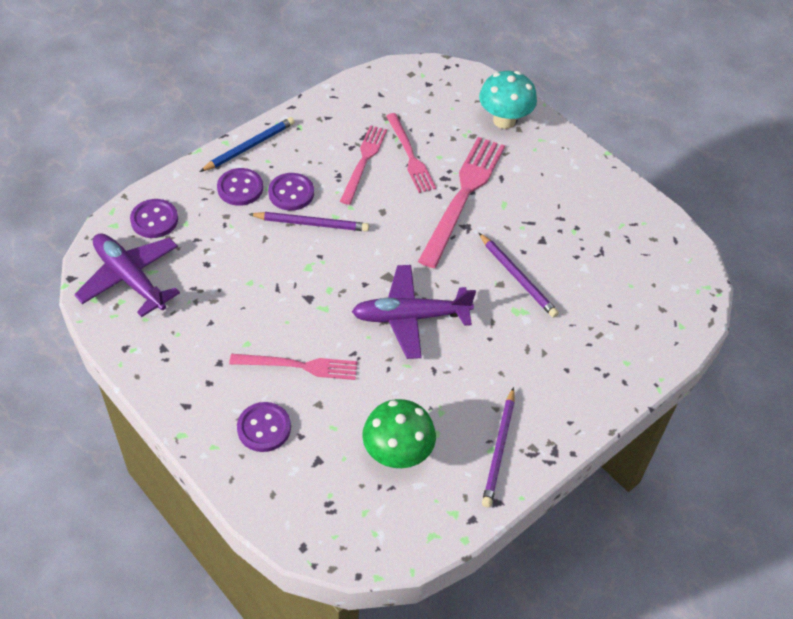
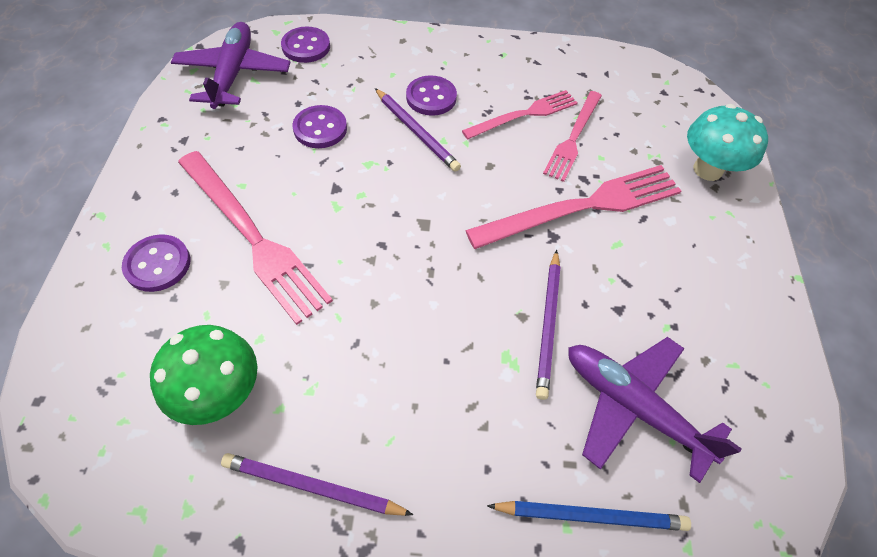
camera: 45 degrees right, 5 degrees up
blue pencil [200,117,295,172] -> blue pencil moved to [487,501,691,531]
purple button [217,168,263,206] -> purple button moved to [293,105,347,148]
pink fork [229,354,358,380] -> pink fork [178,151,333,325], size x1.62
purple plane [352,265,476,359] -> purple plane moved to [568,337,742,483]
purple pencil [482,387,515,507] -> purple pencil turned 45 degrees clockwise [221,453,414,516]

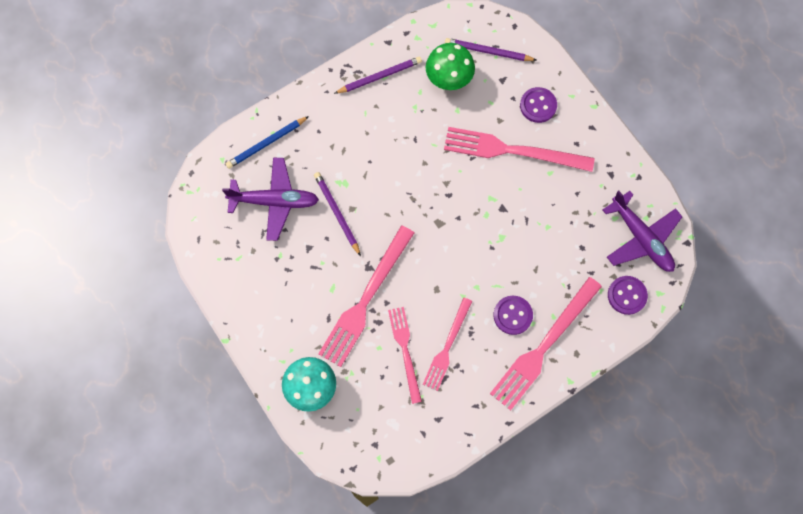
camera: 145 degrees right, 15 degrees up
purple button [293,105,347,148] -> none
purple pencil [375,88,461,172] -> purple pencil moved to [445,38,537,61]
none -> pink fork [490,277,602,411]

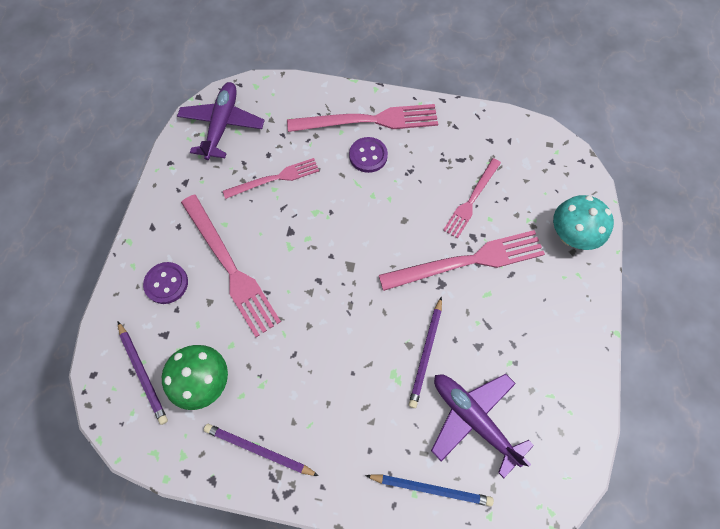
camera: 135 degrees left, 5 degrees down
pink fork [423,298,472,391] -> pink fork moved to [223,158,319,199]
purple button [608,276,648,315] -> none

